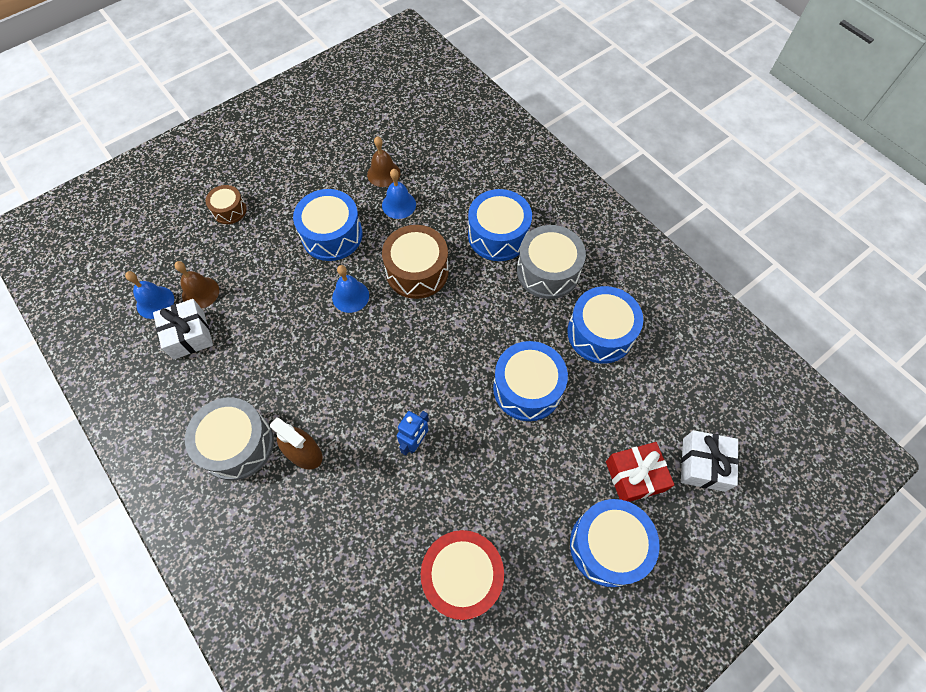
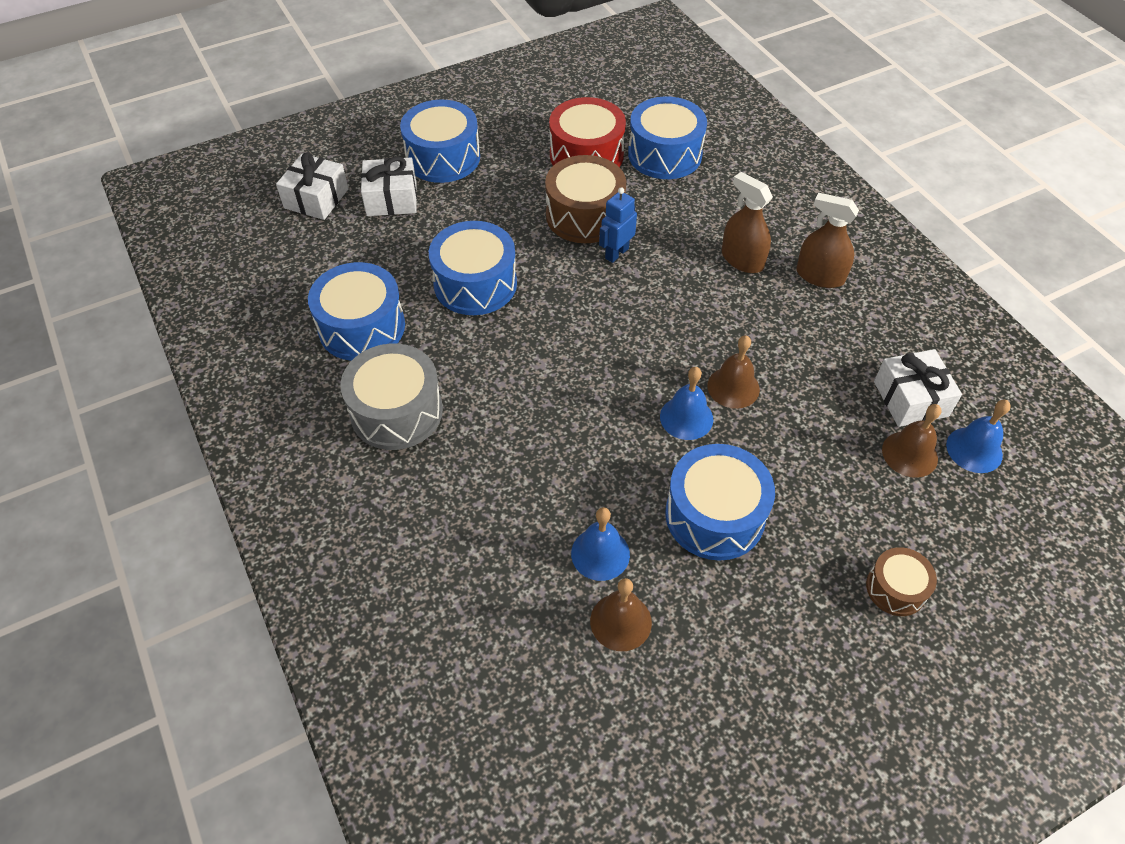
camera: 170 degrees left, 10 degrees down
grey drum [185,397,274,480] -> brown spray bottle [796,193,859,288]
brown drum [382,225,449,299] -> brown drum moved to [545,155,626,243]
blue drum [468,189,532,261] -> blue drum moved to [628,96,707,179]
red gift [606,442,674,502] -> white gift [361,156,417,216]
none -> brown bell [707,335,760,409]

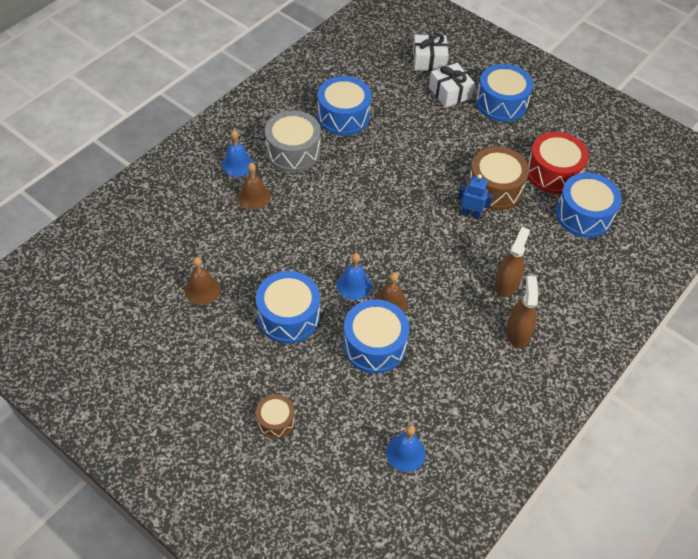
camera: 65 degrees right, 0 degrees up
blue drum [429,221,517,315] -> blue drum moved to [343,299,410,373]
blue bell [571,507,630,581] -> blue bell moved to [222,130,253,177]
white gift [874,349,962,427] -> none
brown bell [882,404,941,478] -> brown bell moved to [238,163,271,210]

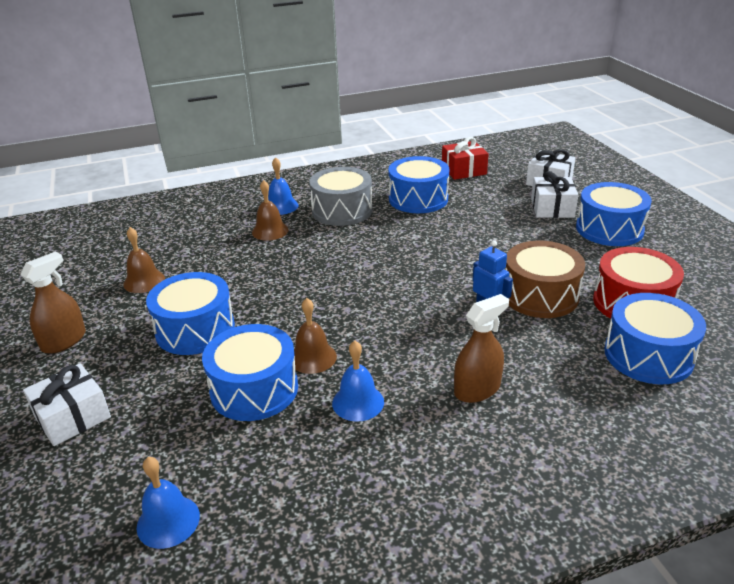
camera: 35 degrees right, 20 degrees down
brown drum [256,394,295,439] -> white gift [23,363,111,446]
blue bell [336,253,372,300] -> blue bell moved to [332,341,384,422]
brown spray bottle [506,276,538,348] -> brown spray bottle moved to [20,252,86,354]
none -> red gift [442,137,489,180]

